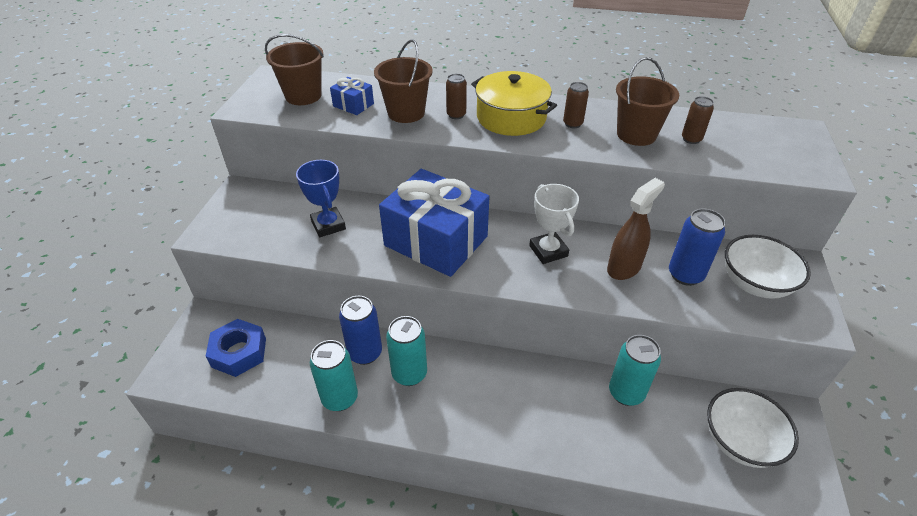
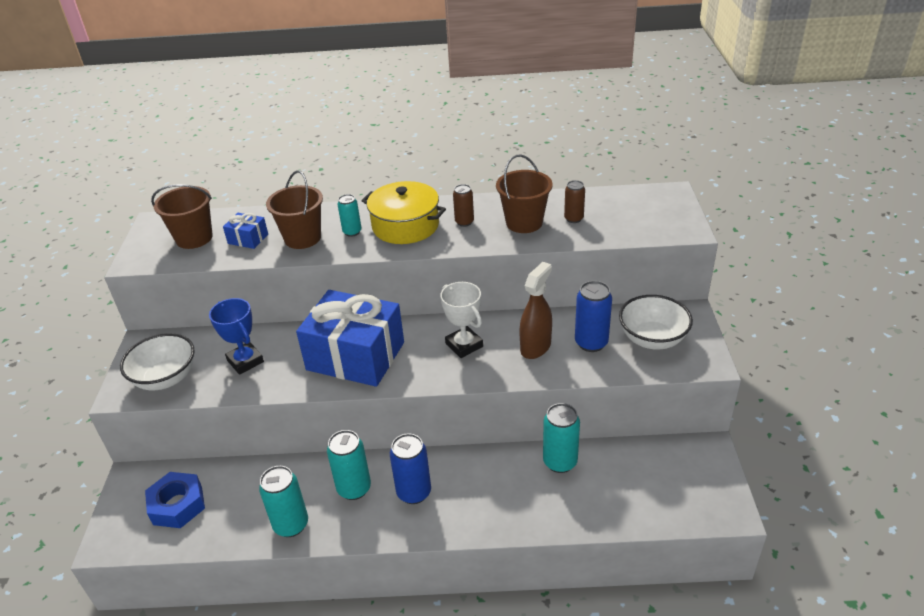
camera: 10 degrees left, 5 degrees down
blue can [339,296,382,365] -> blue can moved to [390,433,431,504]
brown can [446,74,467,119] -> turquoise can [338,194,362,237]
white bowl [707,388,799,468] -> white bowl moved to [120,333,195,390]

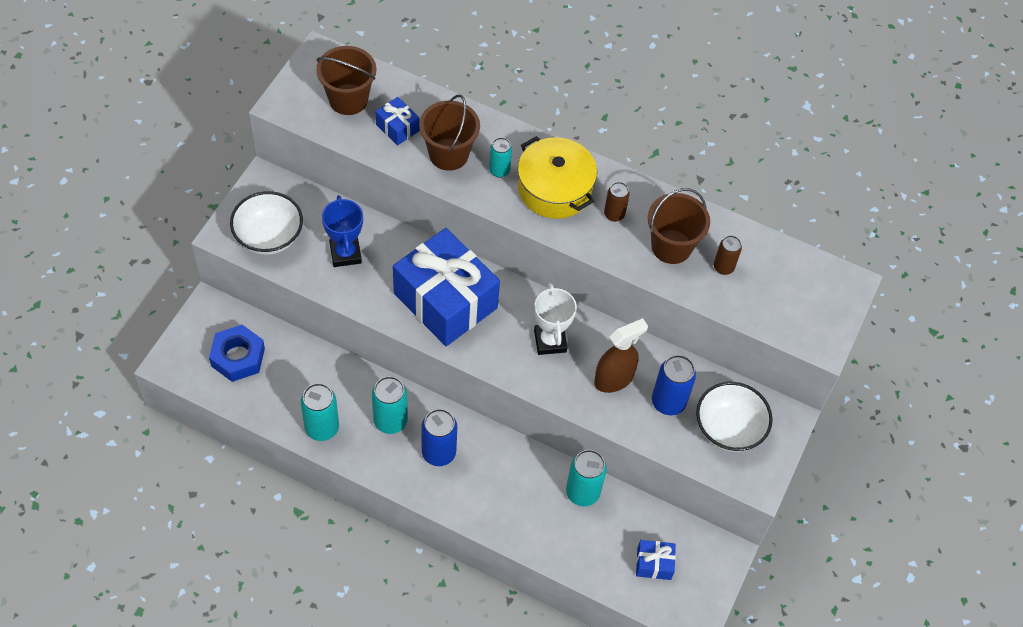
camera: 20 degrees right, 20 degrees up
none -> blue gift [636,540,676,580]

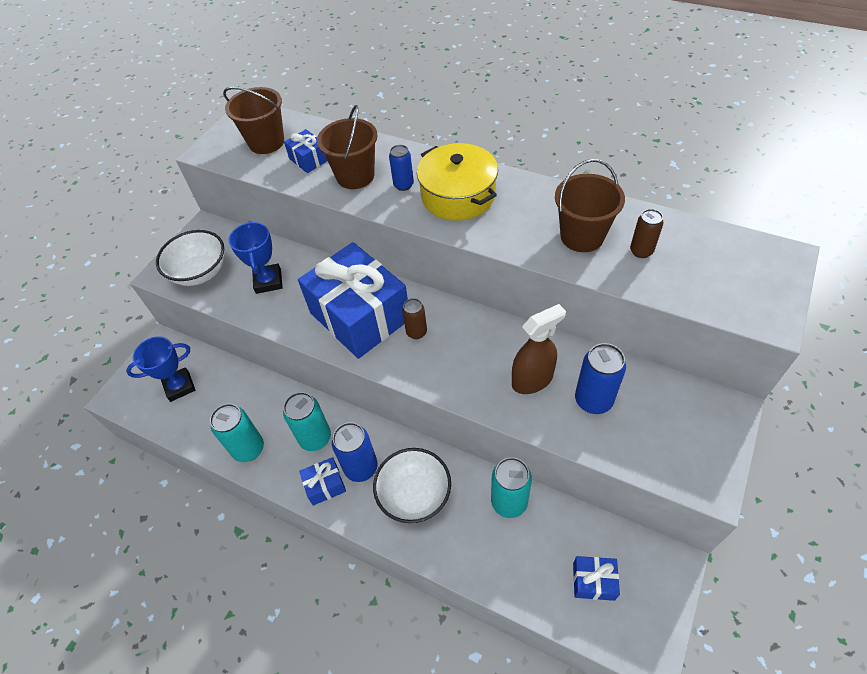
camera: 10 degrees right, 5 degrees down
blue nut [209,325,265,382] -> blue trophy [126,336,195,402]
turquoise can [489,138,512,178] -> blue can [389,145,414,191]
white trophy [534,283,577,355] -> none
brown can [604,182,630,222] -> brown can moved to [402,298,427,339]
white bowl [696,382,773,452] -> white bowl moved to [373,448,451,523]
none -> blue gift [299,457,346,506]

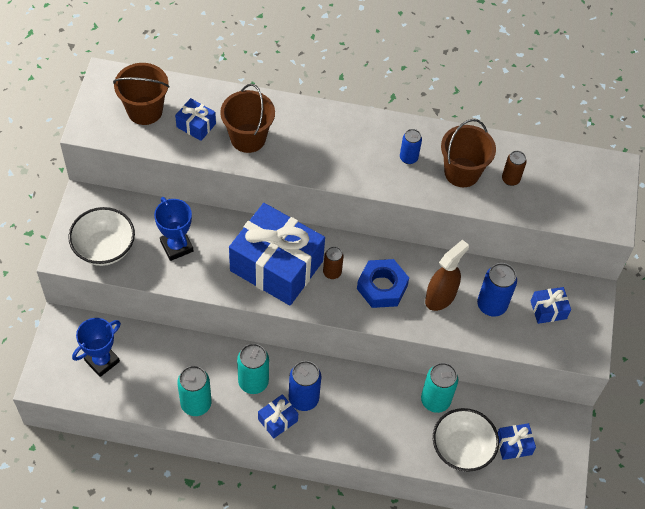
camera: 25 degrees left, 5 degrees up
white bowl [373,448,451,523] -> white bowl moved to [433,408,499,472]
blue can [389,145,414,191] -> blue can moved to [400,129,422,164]
yellow pot [417,143,498,221] -> none
none -> blue nut [357,259,409,308]
none -> blue gift [531,287,571,324]

